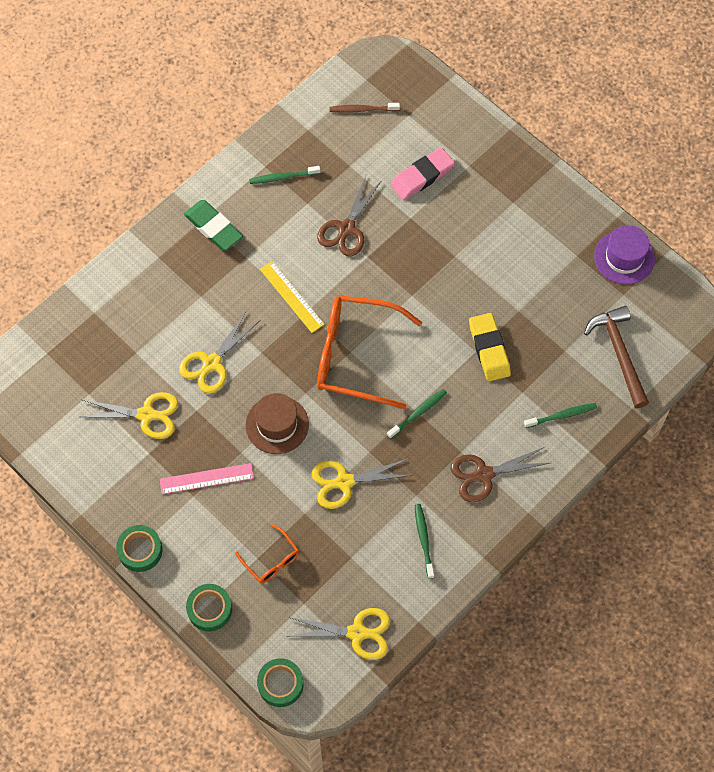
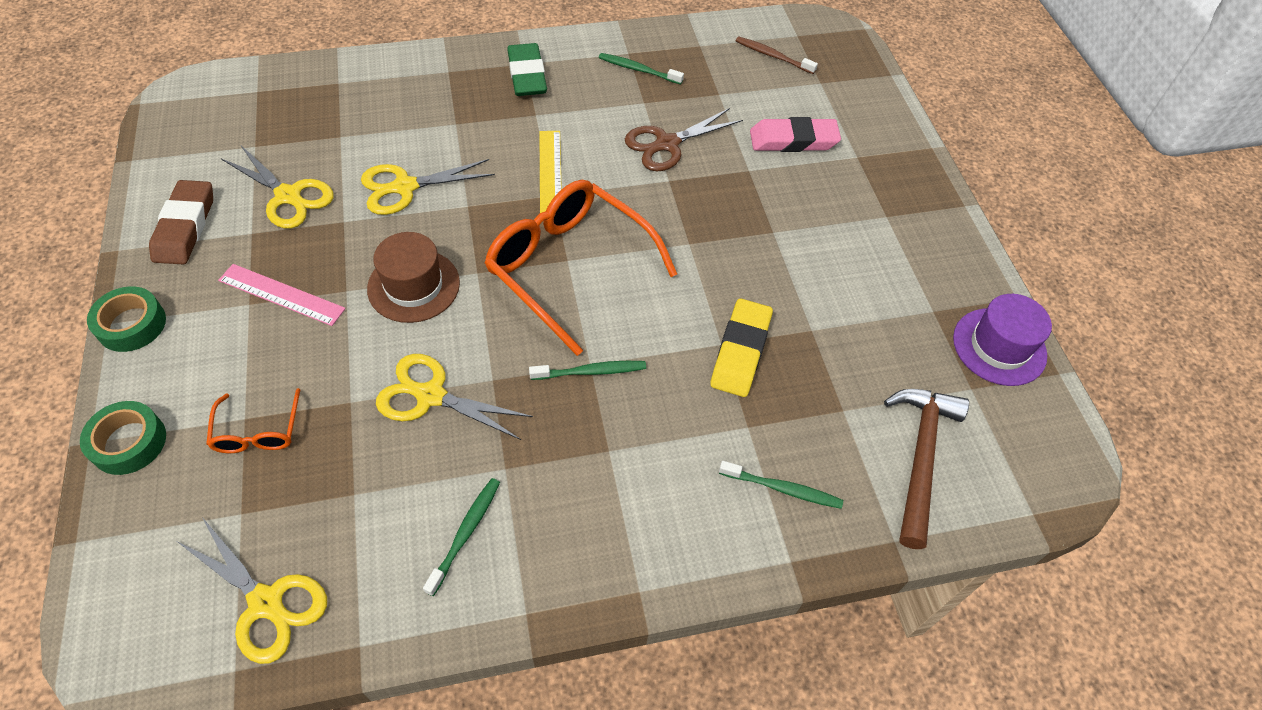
camera: 30 degrees right, 10 degrees down
green tape [257,658,304,707] -> none
brown scissors [451,447,549,502] -> none
none -> brown eraser [149,180,213,265]

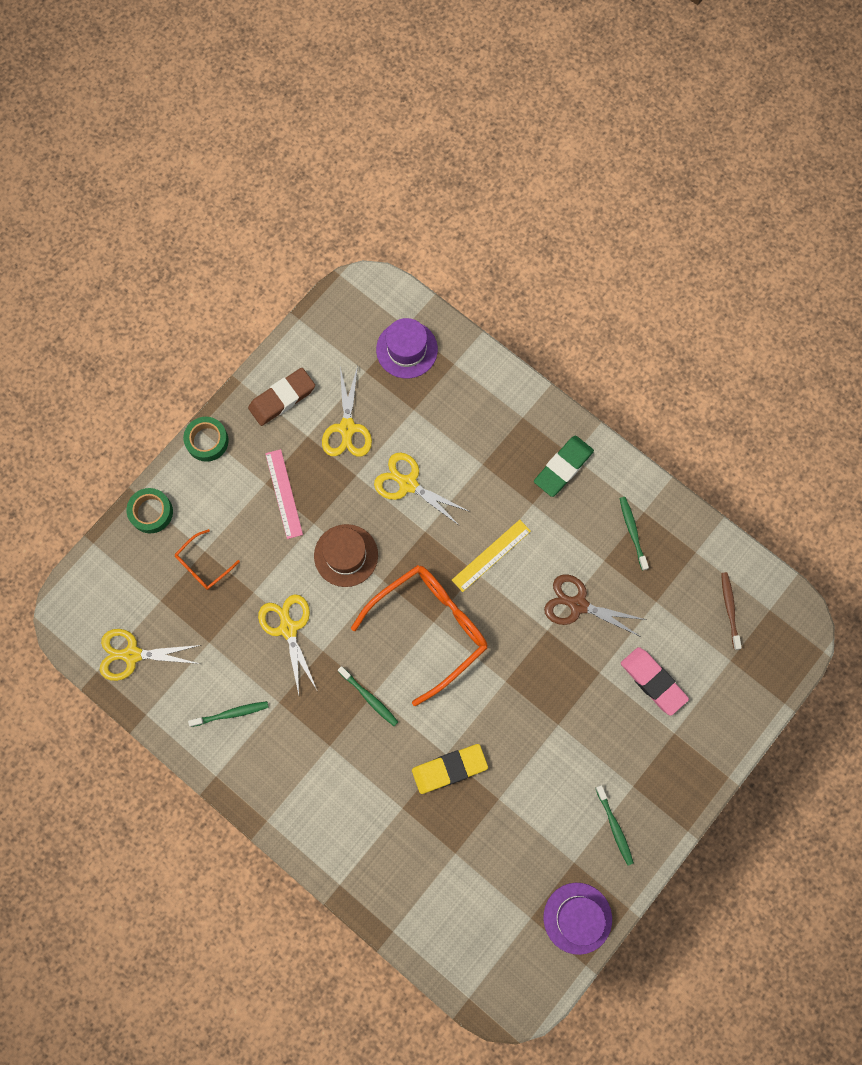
camera: 55 degrees right, 20 degrees up
yellow scissors [175,517,327,664] -> yellow scissors turned 90 degrees clockwise [100,629,201,681]
orange glasses [484,180,677,356] -> orange glasses turned 45 degrees clockwise [351,565,487,706]
green toothbrush [719,461,843,509] -> green toothbrush moved to [596,785,634,866]
brown hammer [884,389,969,549] -> none
none -> purple hat [376,318,438,378]

